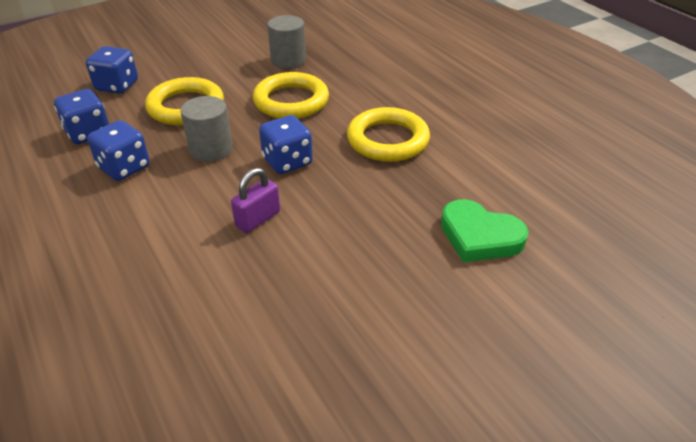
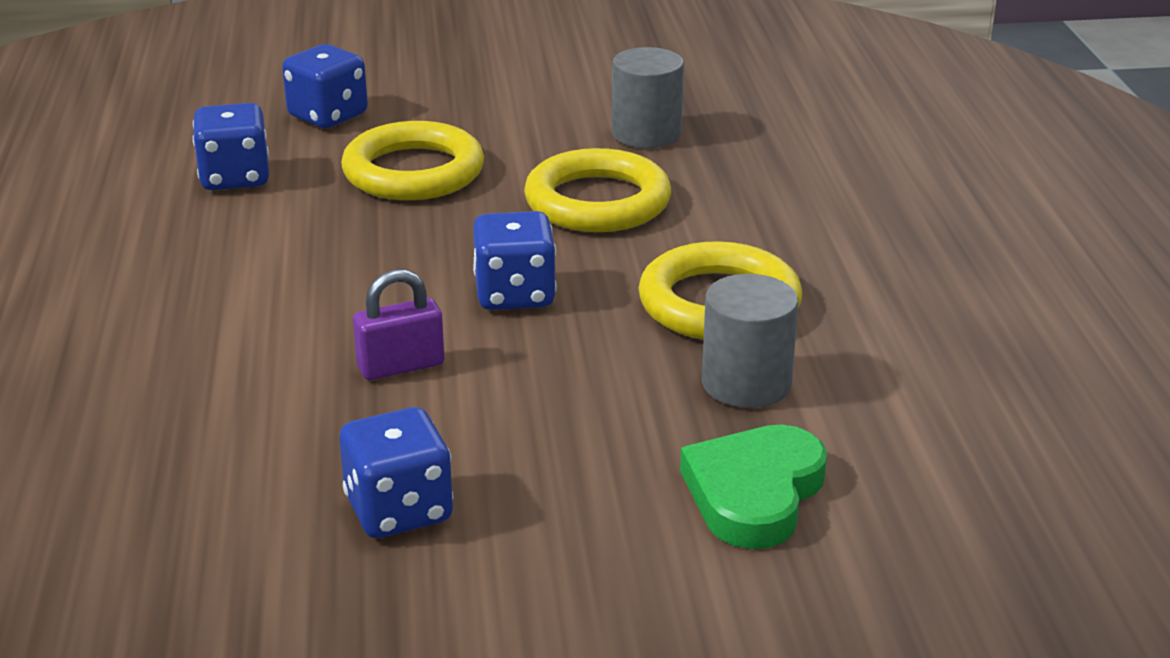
camera: 25 degrees right, 10 degrees down
blue dice [87,120,150,181] -> blue dice moved to [340,407,453,538]
grey cylinder [180,96,233,162] -> grey cylinder moved to [702,274,798,408]
green heart [441,199,529,262] -> green heart turned 60 degrees clockwise [680,424,827,549]

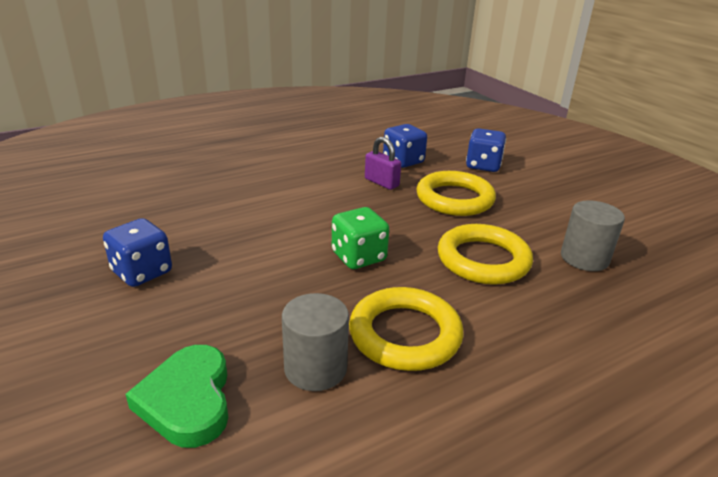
camera: 65 degrees right, 0 degrees up
purple padlock [353,269,445,380] -> purple padlock moved to [365,137,401,190]
blue dice [473,211,557,310] -> green dice [332,207,389,269]
green heart [680,424,827,549] -> green heart turned 105 degrees counterclockwise [125,345,228,448]

